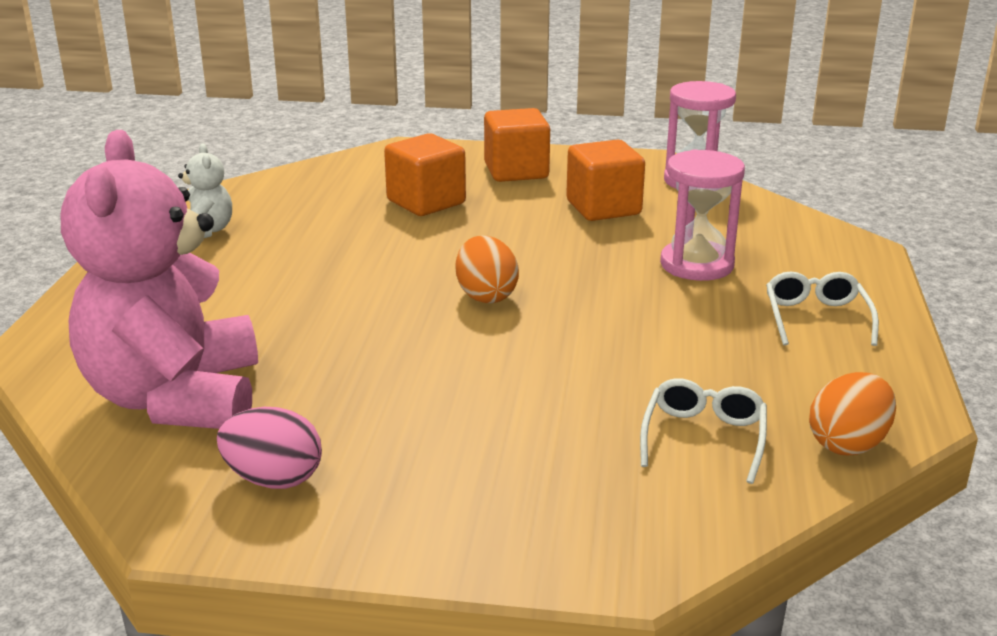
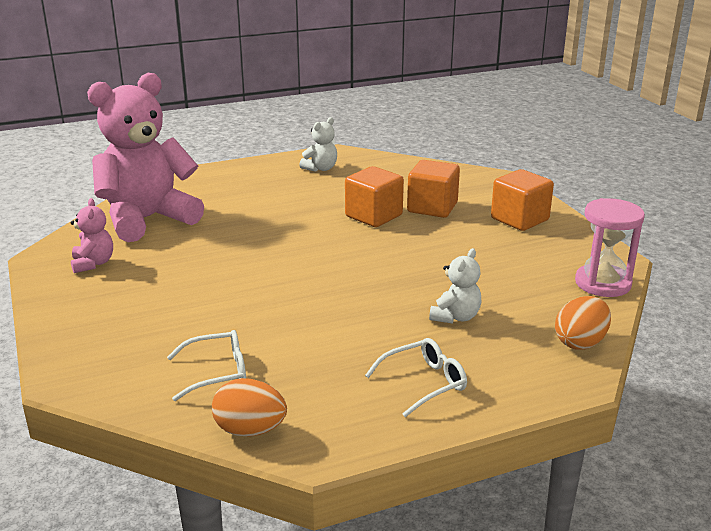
camera: 60 degrees right, 0 degrees up
pink egg [217,407,322,489] -> pink teddy bear [71,198,113,273]
orange egg [456,236,519,303] -> orange egg moved to [555,296,611,350]
orange cube [566,139,645,221] -> orange cube moved to [345,166,404,227]
pink hourglass [660,150,745,281] -> white teddy bear [429,248,482,324]

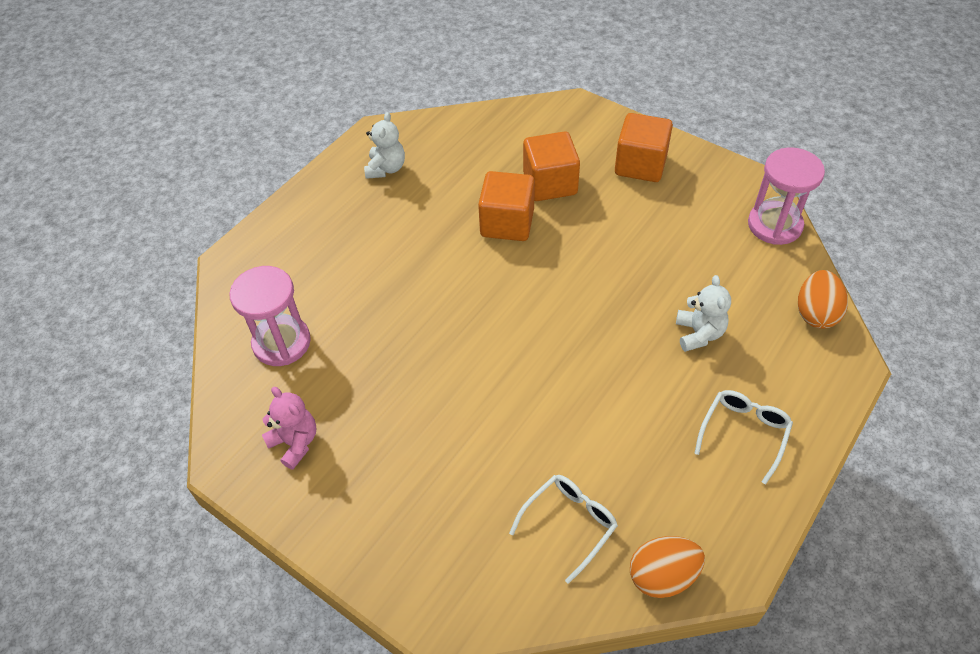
camera: 30 degrees left, 25 degrees up
pink teddy bear [87,73,204,242] -> pink hourglass [229,266,311,366]

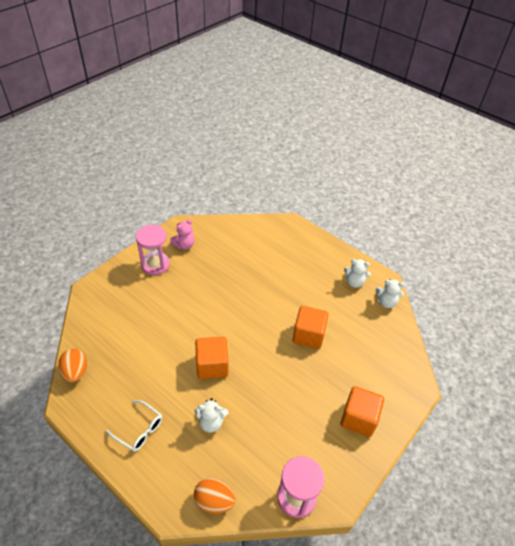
camera: 90 degrees right, 5 degrees down
pink hourglass [229,266,311,366] -> pink hourglass moved to [136,225,170,275]
white glasses [509,475,618,584] -> none
orange cube [523,131,580,201] -> orange cube moved to [195,337,229,379]
none -> white teddy bear [376,279,405,308]

